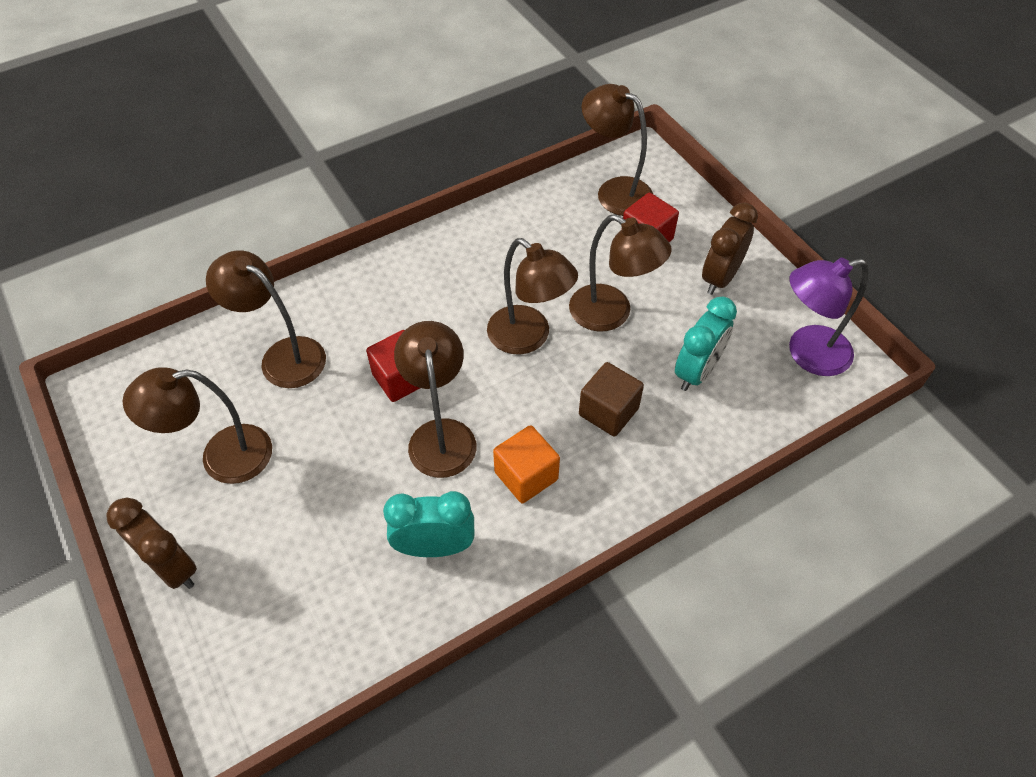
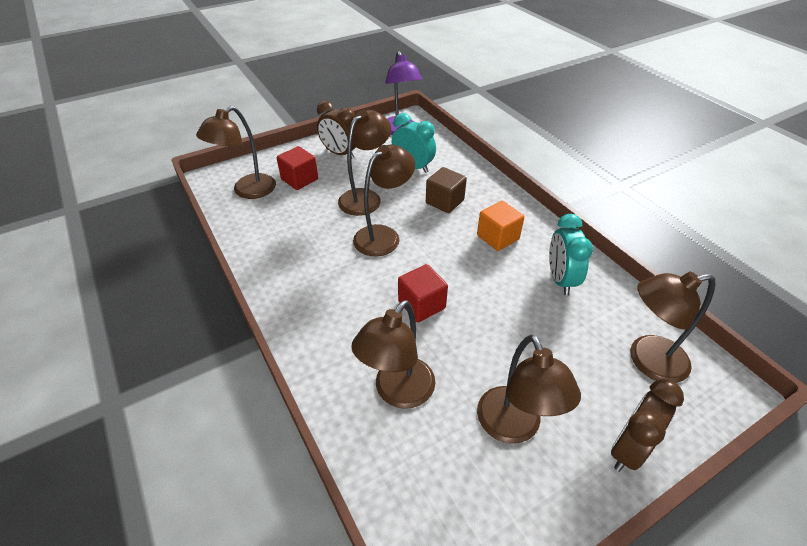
camera: 90 degrees left, 10 degrees down
brown lamp [394,321,476,478] -> brown lamp moved to [630,272,716,383]

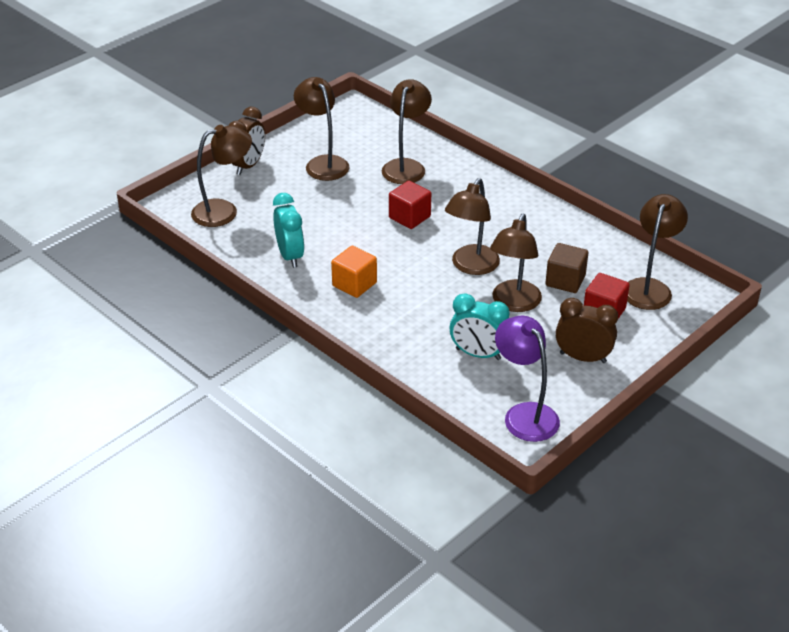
camera: 165 degrees right, 5 degrees down
brown cube [426,167,467,213] -> brown cube moved to [545,243,588,293]

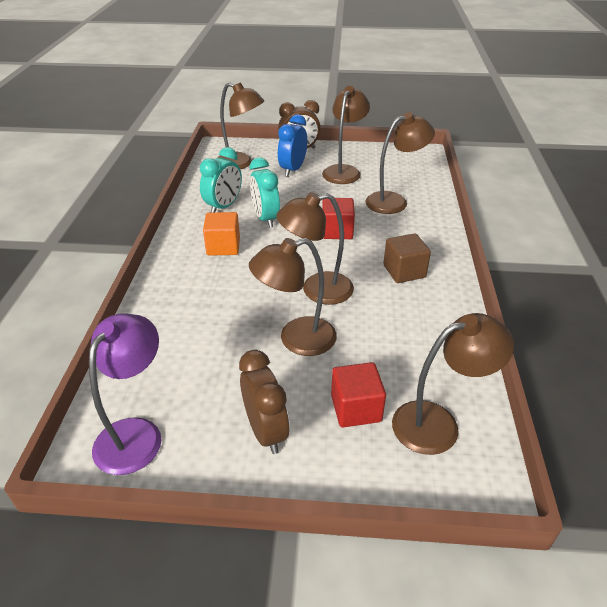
camera: 50 degrees right, 0 degrees up
turquoise clock [449,293,509,360] -> turquoise clock moved to [250,157,280,228]
brown cube [545,243,588,293] -> brown cube moved to [383,233,431,283]
none -> blue clock [278,114,307,177]

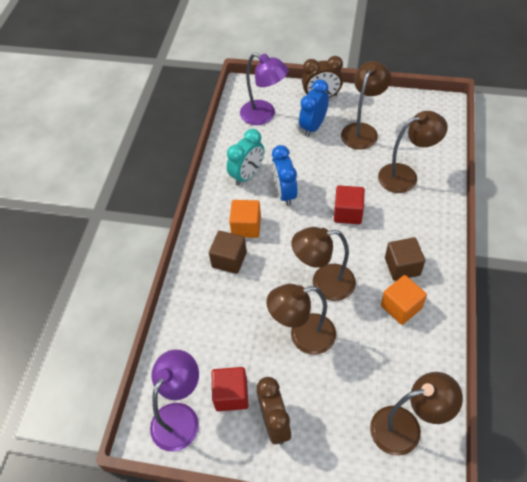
camera: 10 degrees right, 15 degrees up
brown lamp [218,82,264,169] -> purple lamp [240,53,289,125]
turquoise clock [250,157,280,228] -> blue clock [272,145,298,206]
red cube [331,362,386,427] -> red cube moved to [212,367,248,411]
none -> brown cube [209,231,247,274]
none -> orange cube [381,275,427,325]

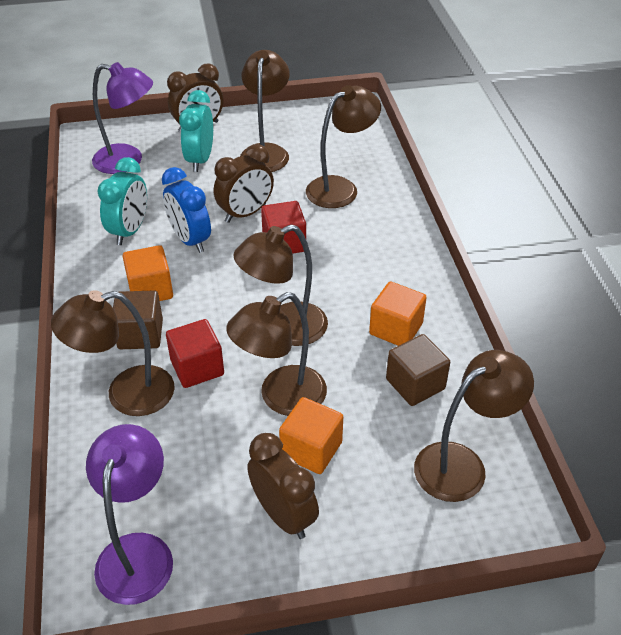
camera: 25 degrees left, 10 degrees down
red cube [212,367,248,411] -> red cube moved to [166,319,224,388]
blue clock [299,79,329,137] -> turquoise clock [179,90,213,172]
brown cube [385,237,425,281] -> brown cube moved to [386,334,450,406]
none -> brown lamp [51,290,175,416]
none -> brown clock [214,144,274,223]
none -> orange cube [279,397,343,474]

